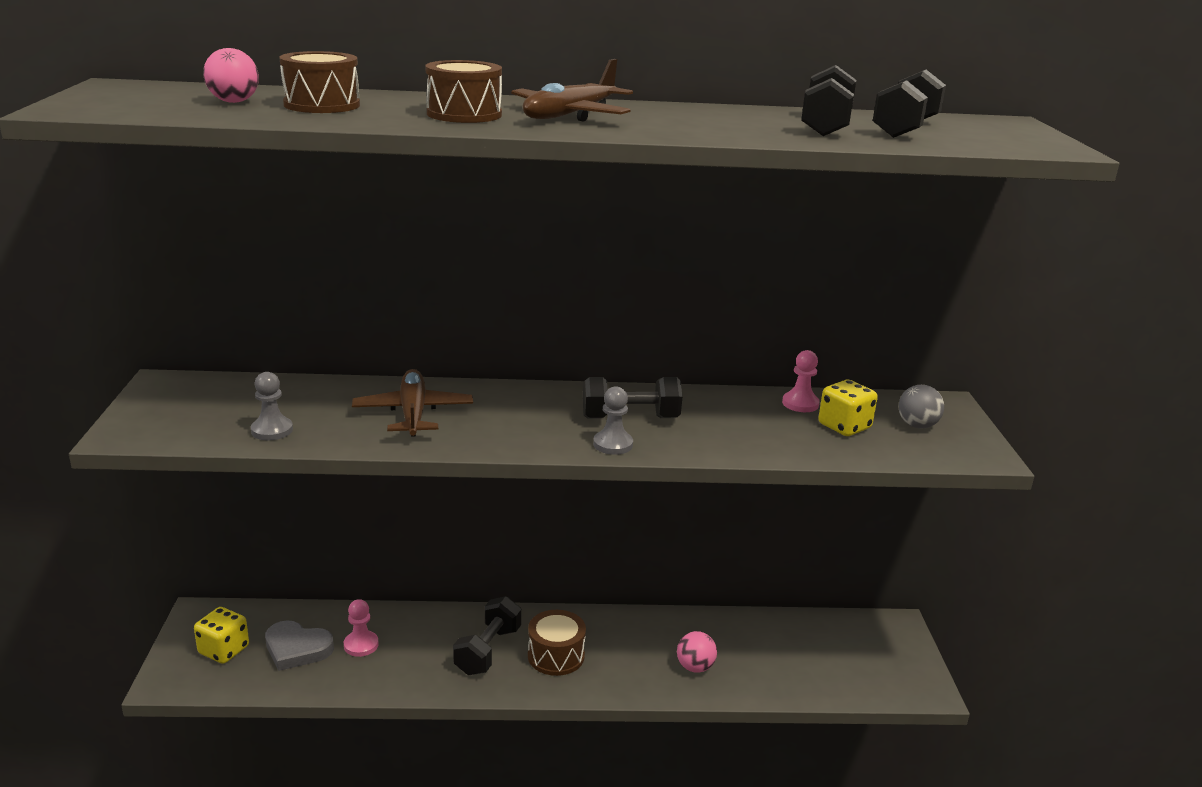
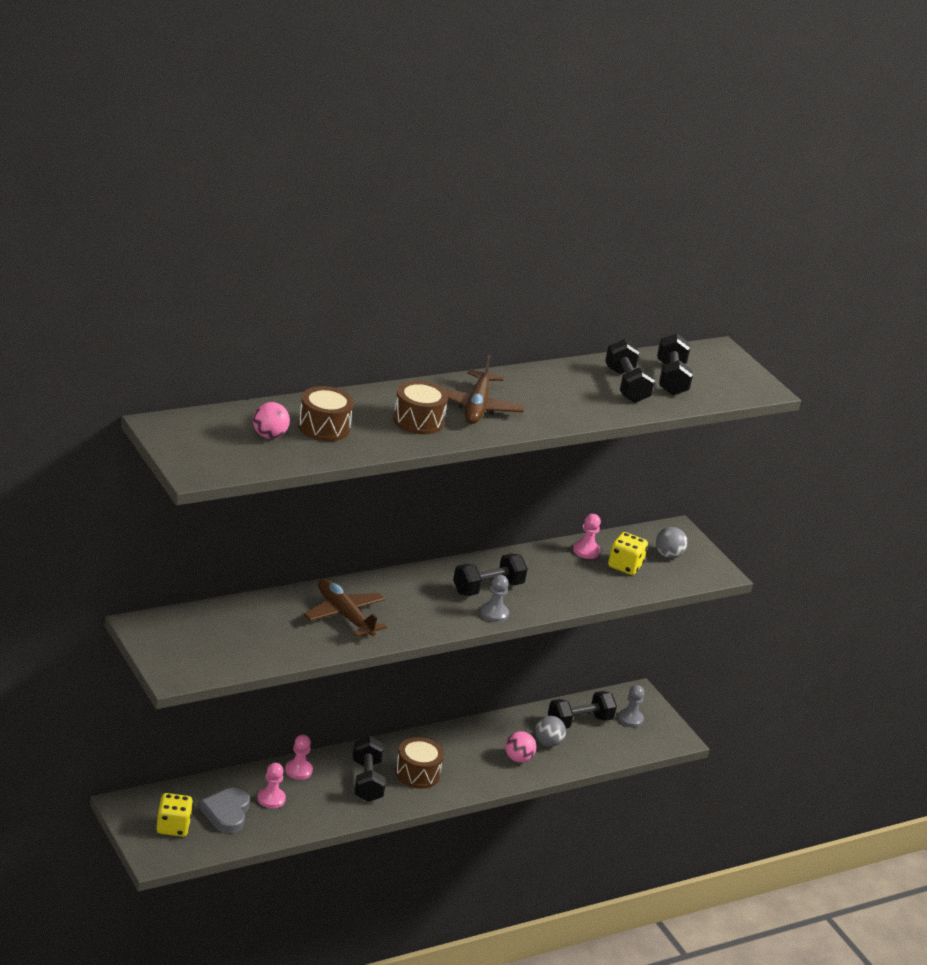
camera: 30 degrees left, 5 degrees up
grey pawn [251,372,293,440] -> grey pawn moved to [618,685,644,727]
grey heart [265,620,334,671] -> grey heart turned 105 degrees clockwise [199,788,250,833]
none -> pink pawn [285,735,313,780]
none -> grey ball [535,716,566,747]
none -> black dumbbell [548,691,617,728]

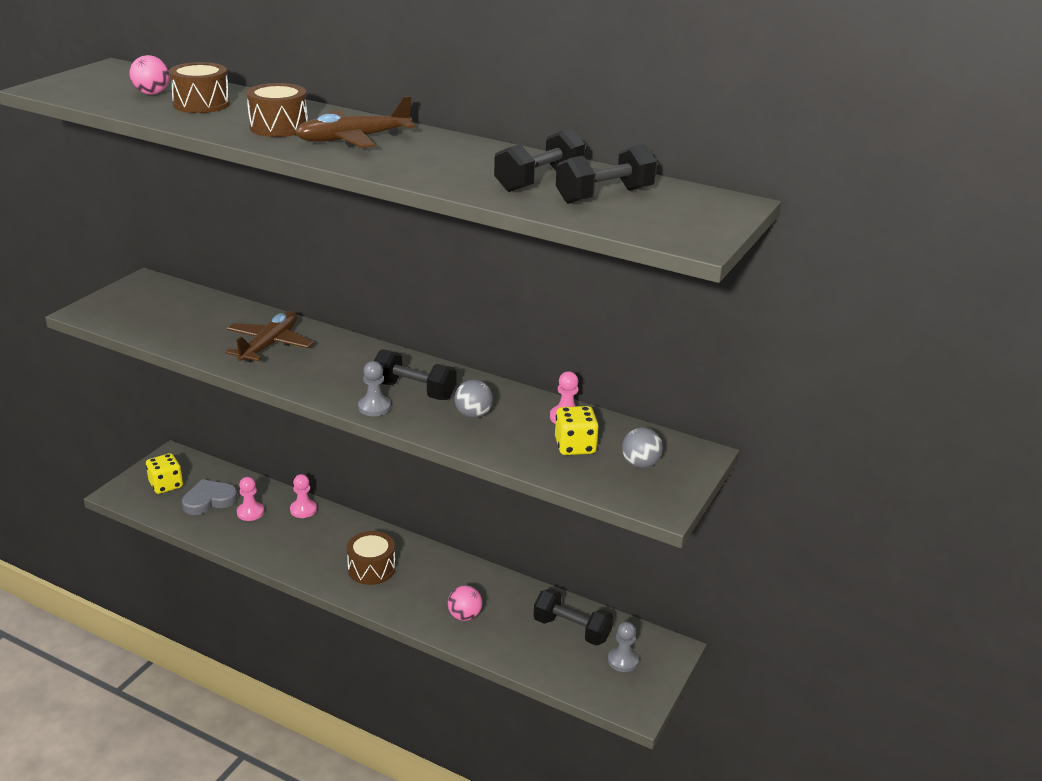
camera: 60 degrees right, 0 degrees up
black dumbbell [353,736,386,802] -> none
grey ball [535,716,566,747] -> grey ball moved to [454,380,493,418]

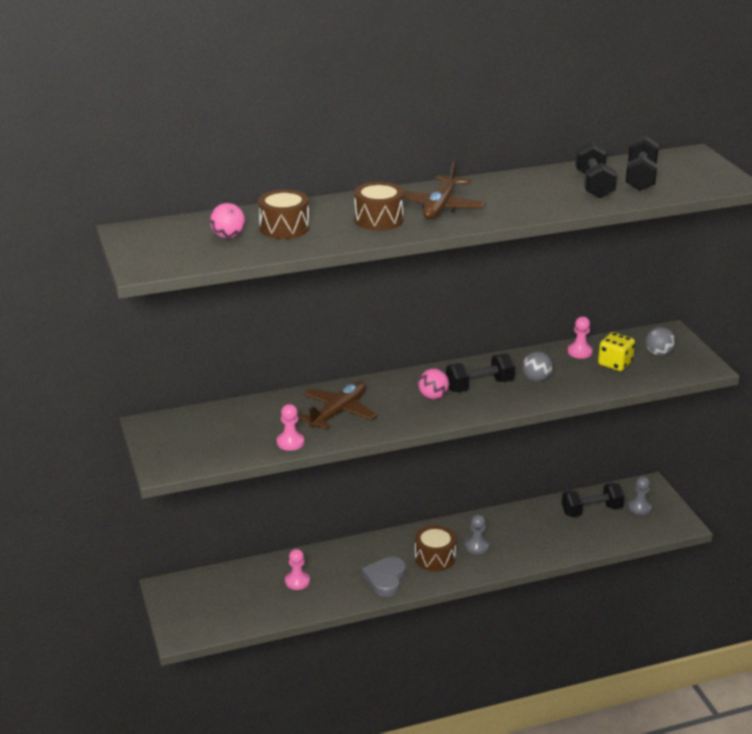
camera: 45 degrees left, 0 degrees up
yellow dice [146,453,183,494] -> none
grey heart [182,479,238,515] -> grey heart moved to [362,557,406,597]
brown plane [225,311,314,362] -> brown plane turned 60 degrees clockwise [299,381,377,429]
pink pawn [290,474,317,518] -> pink pawn moved to [277,404,304,451]
grey pawn [358,361,391,416] -> grey pawn moved to [465,515,489,554]
pink ball [448,586,482,621] -> pink ball moved to [418,368,449,399]

